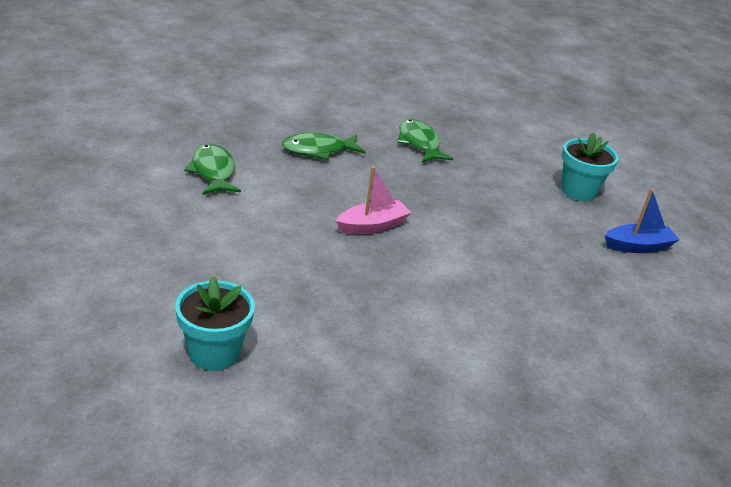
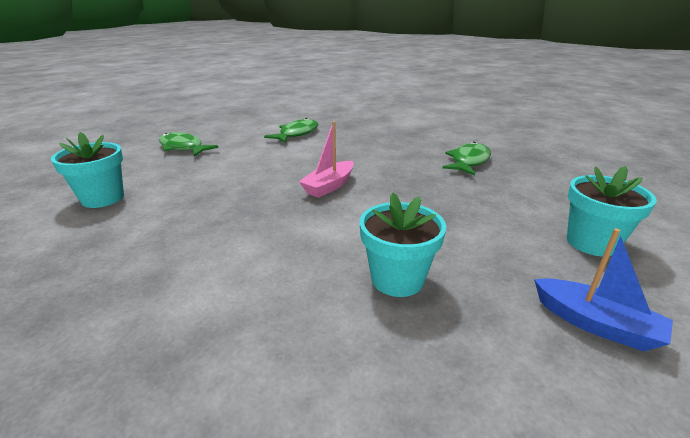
camera: 55 degrees right, 5 degrees down
green fish [282,132,365,160] -> green fish moved to [159,132,219,156]
pink boat [336,166,411,234] -> pink boat turned 105 degrees clockwise [299,121,354,198]
none -> turquoise flower pot [360,193,446,297]

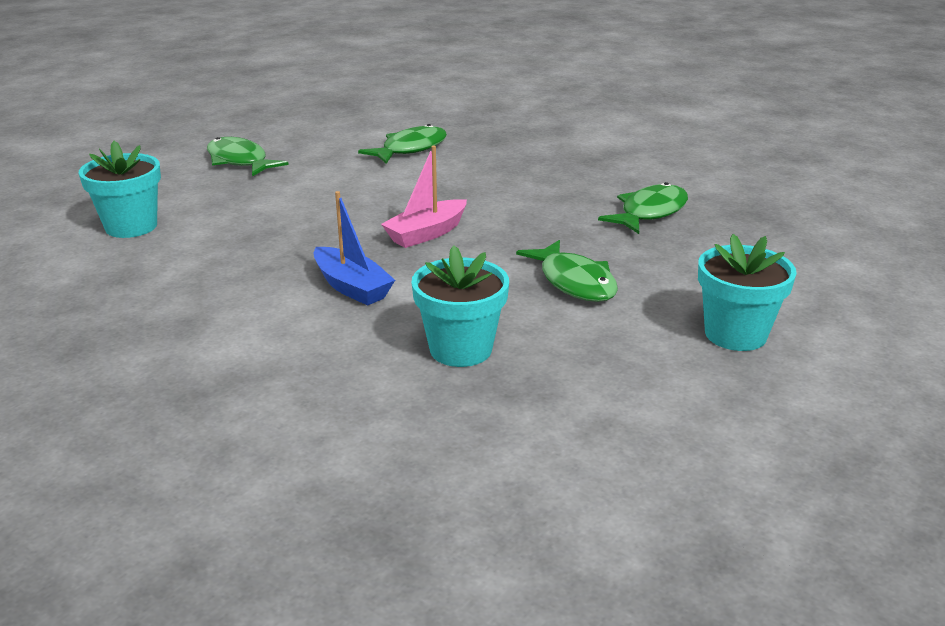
camera: 10 degrees right, 0 degrees up
blue boat [534,228,673,351] -> blue boat moved to [313,191,395,306]
none -> green fish [516,240,618,302]

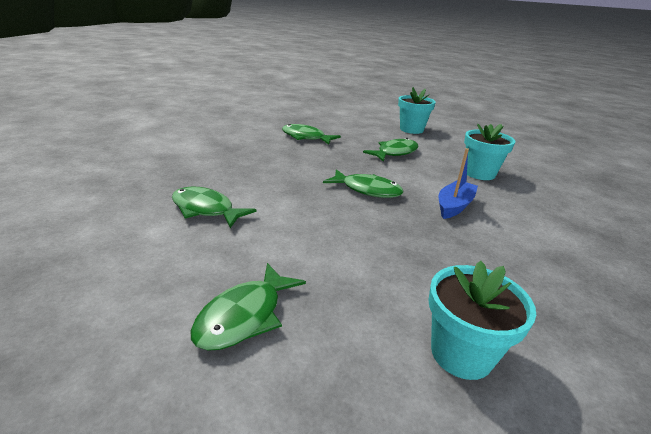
camera: 105 degrees left, 0 degrees up
pink boat [381,146,467,248] -> green fish [323,169,403,198]

